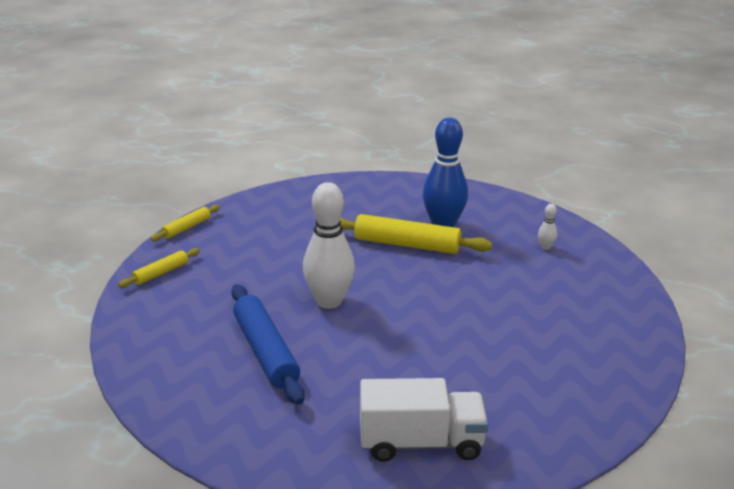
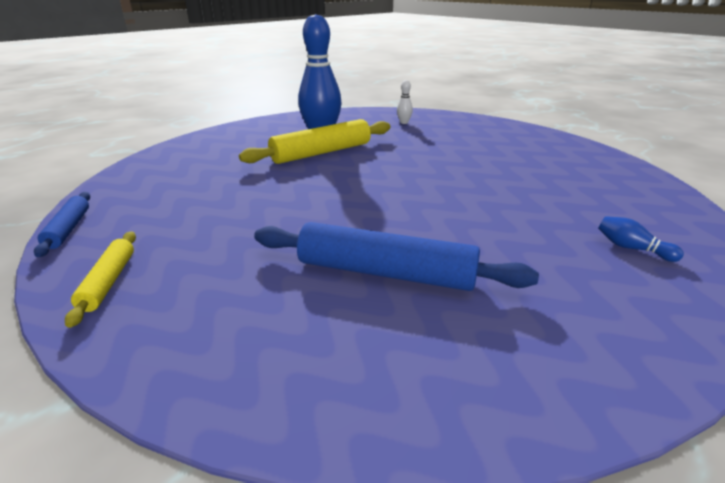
camera: 50 degrees left, 0 degrees up
yellow rolling pin [151,205,220,241] -> blue rolling pin [34,192,90,257]
white bowling pin [303,182,355,309] -> none
white truck [360,378,488,462] -> blue bowling pin [598,216,684,262]

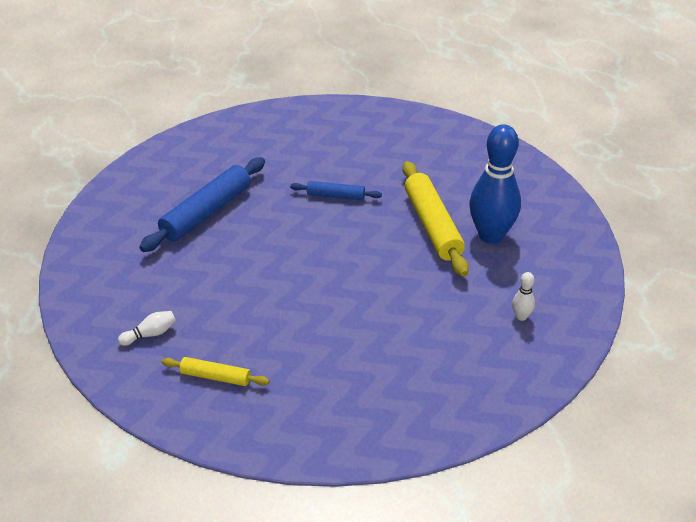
camera: 110 degrees right, 10 degrees up
blue rolling pin [34,192,90,257] -> blue rolling pin moved to [290,181,382,200]
yellow rolling pin [65,231,136,328] -> yellow rolling pin moved to [162,357,270,386]
blue bowling pin [598,216,684,262] -> white bowling pin [118,311,176,346]

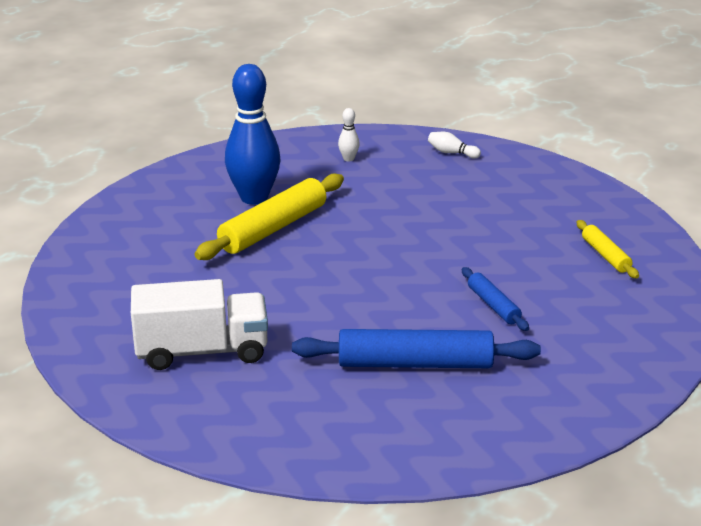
camera: 125 degrees left, 10 degrees down
white bowling pin [118,311,176,346] -> white bowling pin moved to [428,132,481,158]
blue rolling pin [290,181,382,200] -> blue rolling pin moved to [462,267,529,331]
none -> white truck [131,279,268,370]

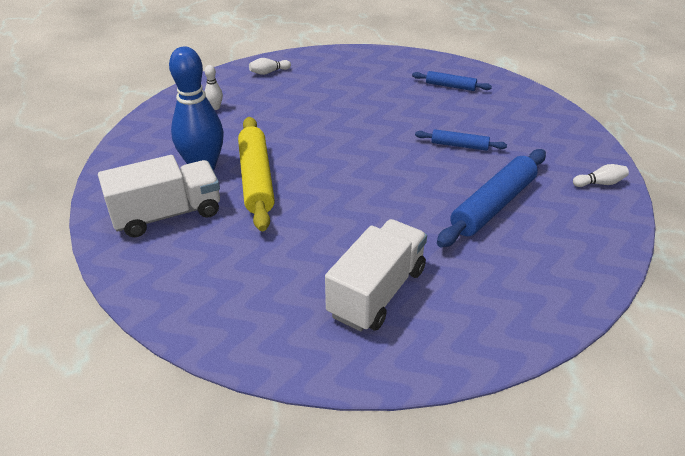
camera: 50 degrees left, 10 degrees up
yellow rolling pin [577,220,639,279] -> blue rolling pin [412,71,492,91]
none -> white truck [98,155,220,237]
none -> white bowling pin [573,164,629,187]

